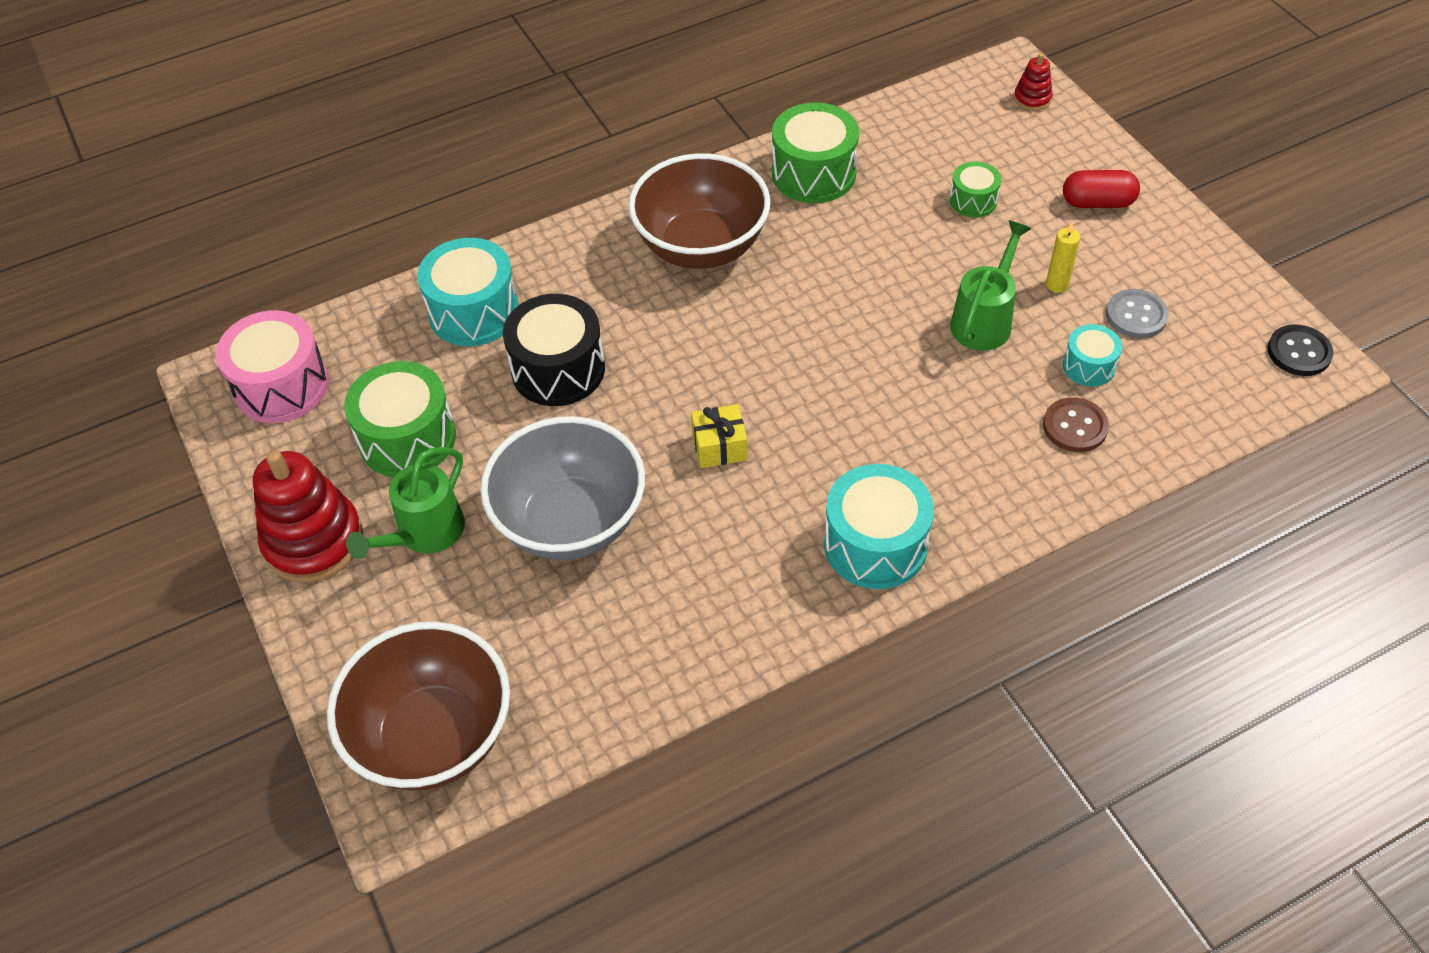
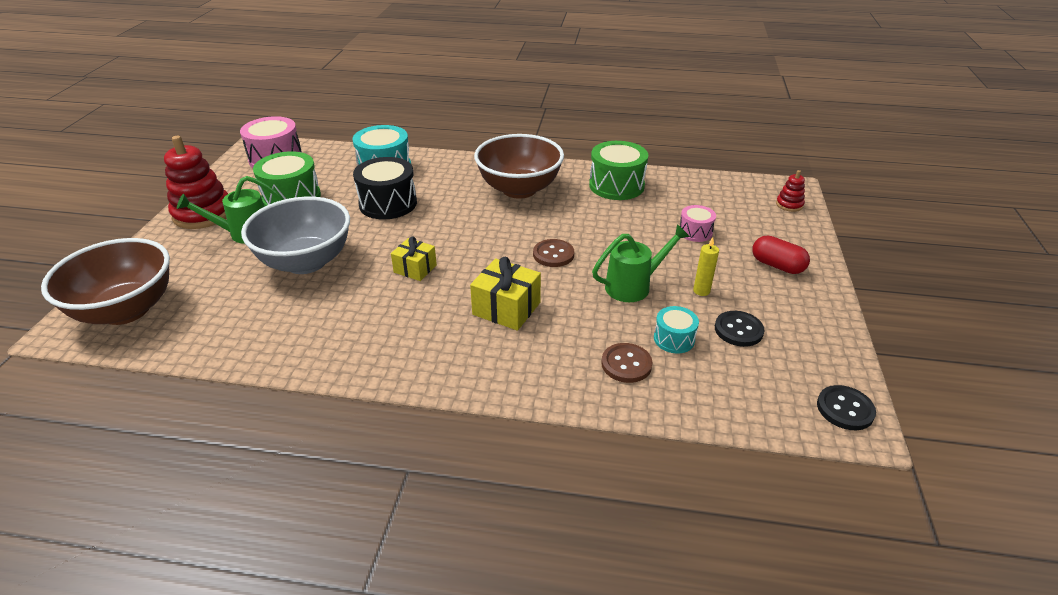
camera: 35 degrees right, 15 degrees down
turquoise drum [824,464,934,589] -> none
green drum [950,161,1001,218] -> pink drum [680,205,716,242]
grey button [1106,289,1169,338] -> black button [715,311,765,347]
none -> yellow gift [470,257,541,331]
none -> brown button [533,239,574,267]

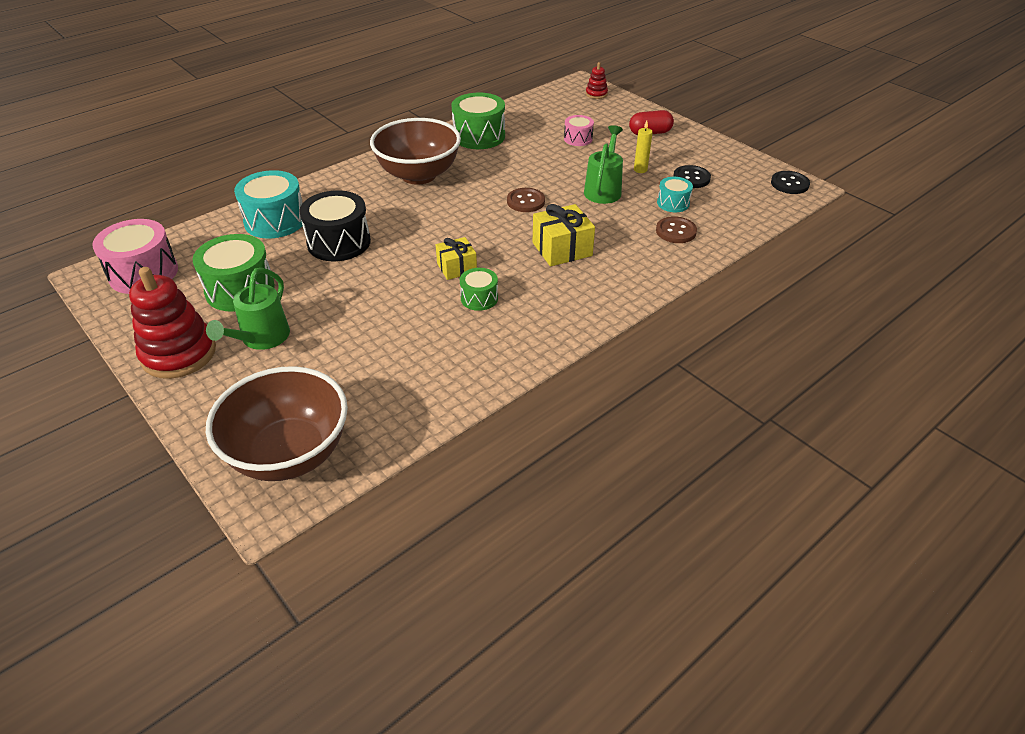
camera: 50 degrees left, 5 degrees up
grey bowl [241,196,350,274] -> none
none -> green drum [460,268,498,311]

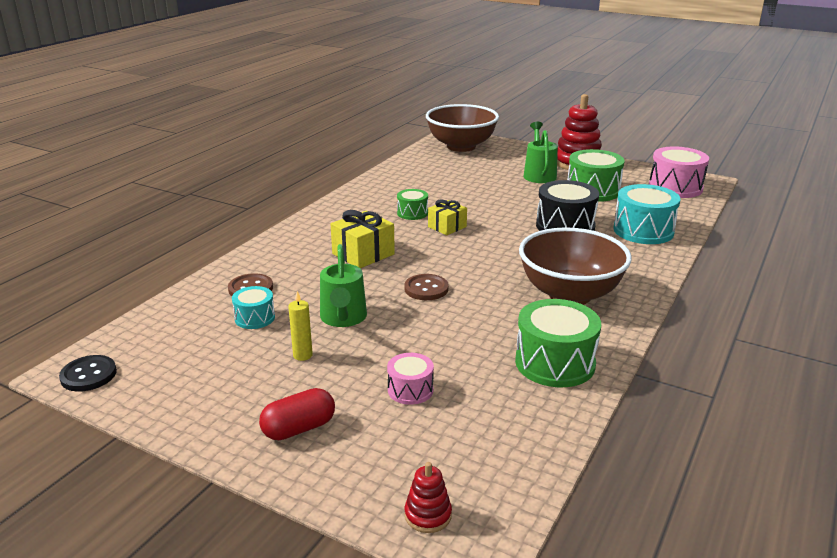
camera: 160 degrees right, 15 degrees down
black button [673,165,711,188] -> none

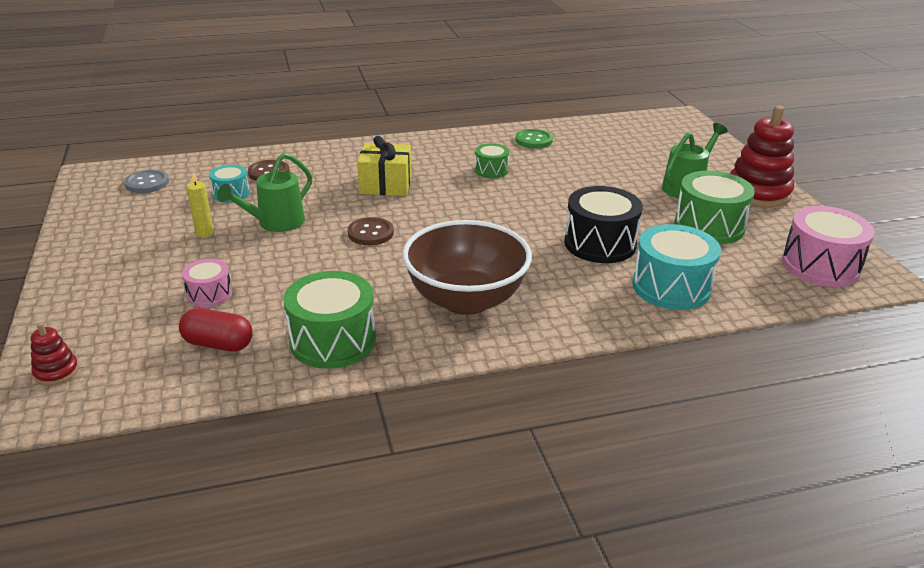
camera: 45 degrees right, 5 degrees up
black button [59,355,117,392] -> none
red capsule [259,388,335,440] -> red capsule moved to [179,308,253,352]
brown bowl [426,104,499,152] -> none
yellow gift [428,199,467,235] -> none
none -> grey button [124,170,169,193]
none -> green button [515,129,553,149]

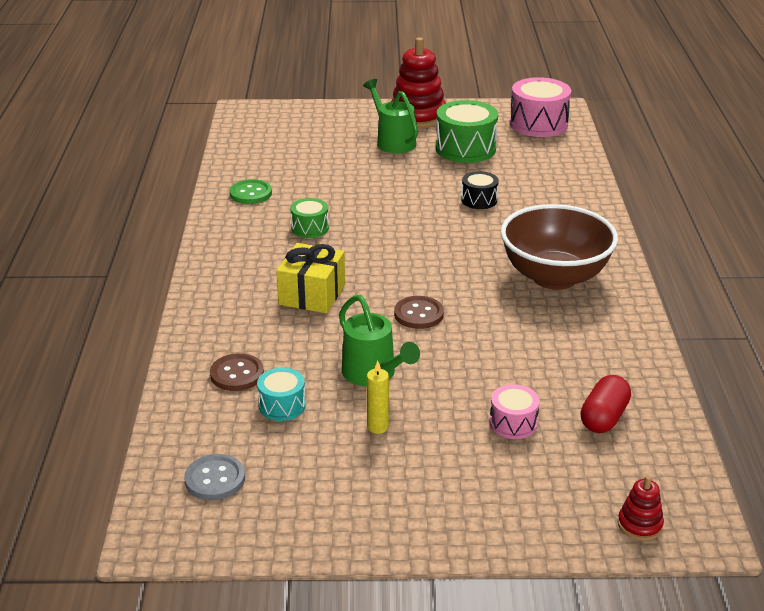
camera: 75 degrees left, 0 degrees up
green drum [283,271,376,369] -> none
black drum [564,186,643,263] -> black drum [461,171,499,209], size x0.55
turquoise drum [632,224,721,310] -> none

